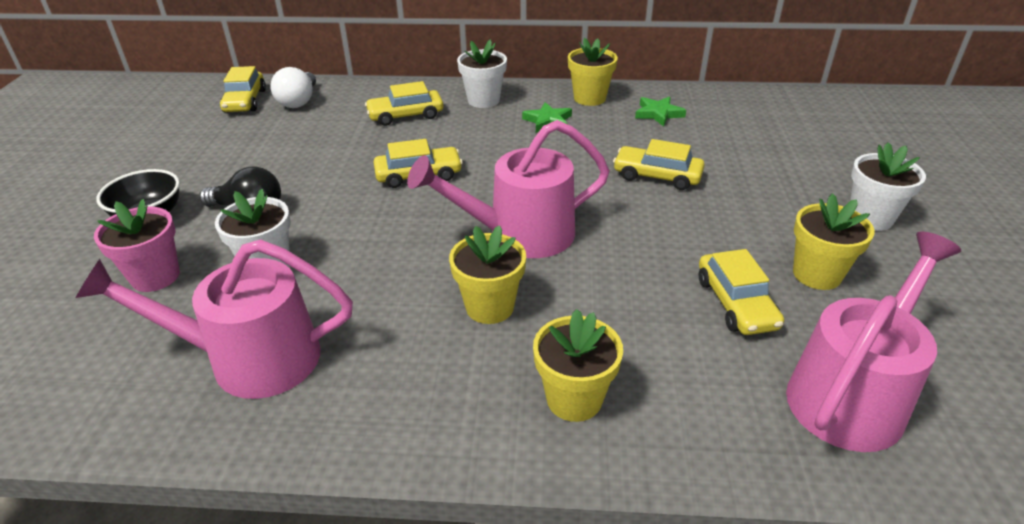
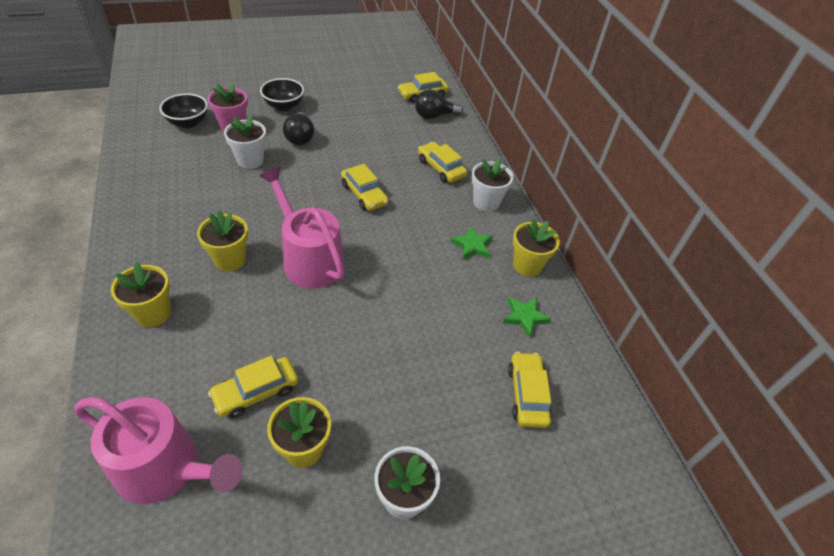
camera: 65 degrees right, 10 degrees up
pink watering can [76,239,353,399] -> none
white light bulb [271,67,316,108] -> black light bulb [415,90,463,119]
yellow car [613,139,705,190] -> yellow car moved to [508,352,552,428]
none -> black bowl [159,93,208,128]

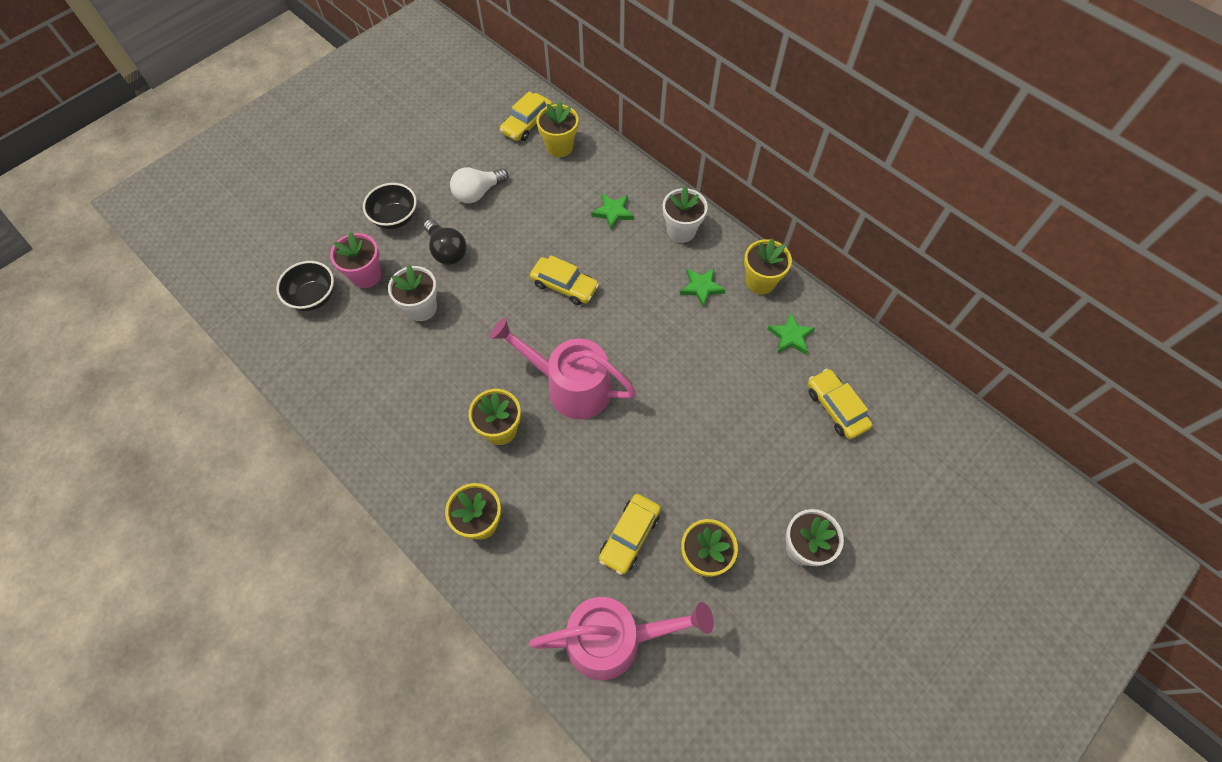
camera: 25 degrees left, 15 degrees up
black light bulb [415,90,463,119] -> yellow flower pot [536,101,579,157]
yellow car [418,142,467,183] -> green star [591,193,634,230]
none -> white light bulb [450,167,509,203]

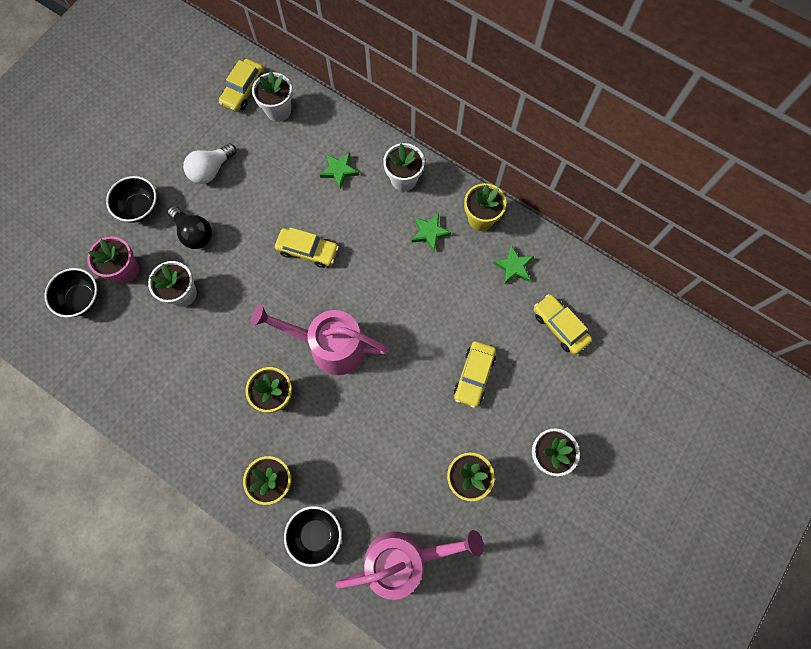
camera: 10 degrees left, 10 degrees up
yellow flower pot [536,101,579,157] -> white flower pot [252,71,293,122]
yellow car [599,494,661,575] -> yellow car moved to [454,341,496,408]
none -> black bowl [284,506,342,567]

